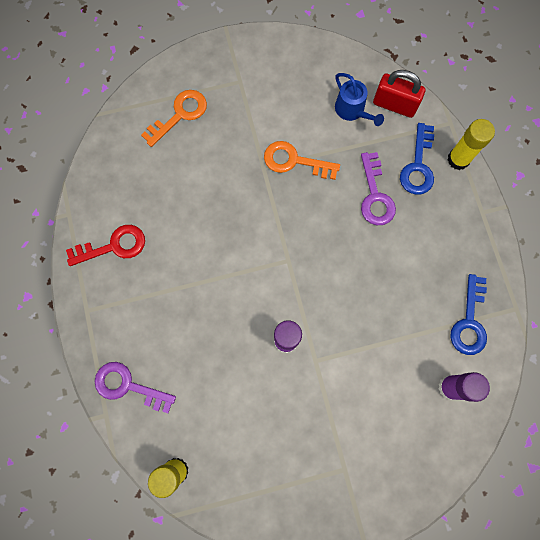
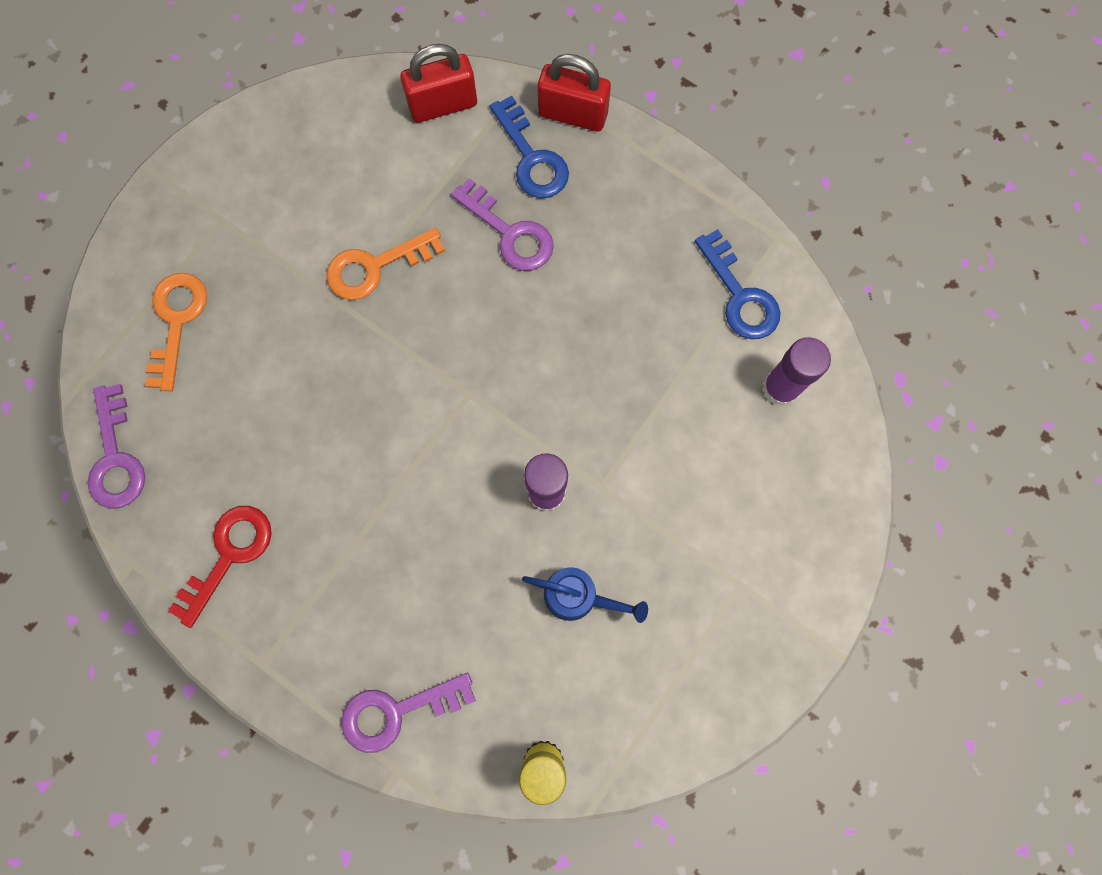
camera: 40 degrees left, 0 degrees up
blue watering can [335,73,384,126] -> blue watering can moved to [522,567,648,623]
yellow glue stick [447,119,495,170] -> red padlock [538,54,611,132]
none -> purple key [87,384,145,509]

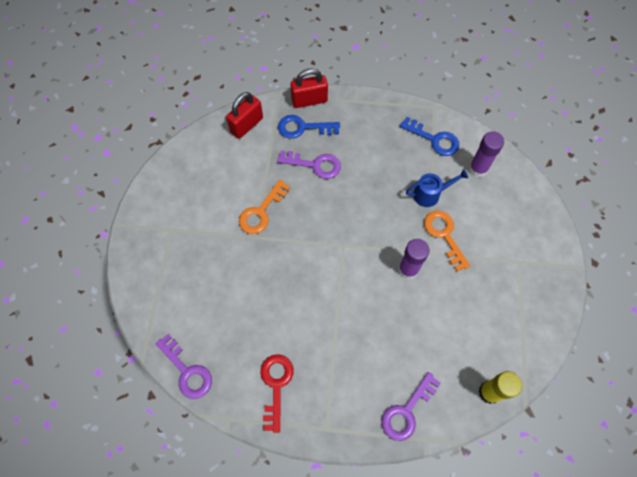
camera: 30 degrees left, 10 degrees down
orange key [145,273,207,391] -> orange key moved to [424,211,470,272]
blue key [490,95,569,198] -> blue key turned 150 degrees clockwise [278,115,340,139]
blue watering can [522,567,648,623] -> blue watering can moved to [406,169,468,207]

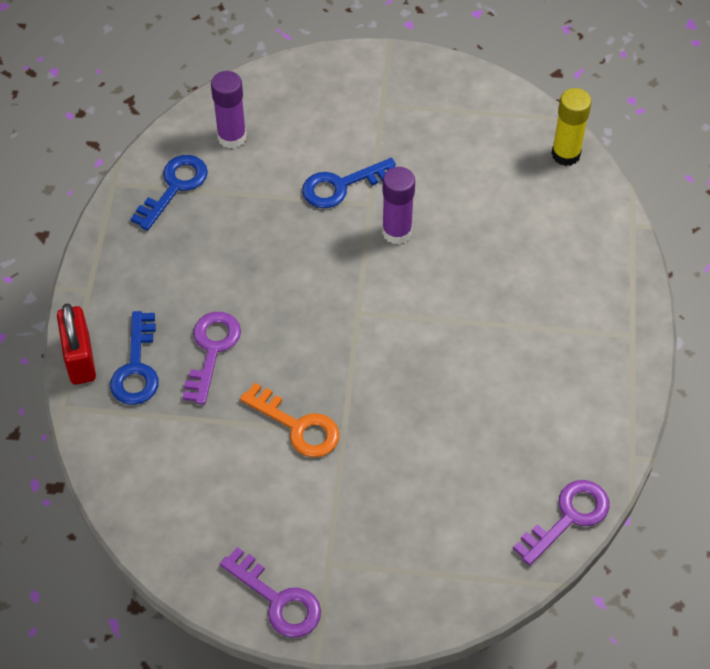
camera: 90 degrees left, 10 degrees down
red padlock [226,92,263,139] -> none
red key [261,354,293,433] -> none
purple key [381,372,441,441] -> purple key moved to [220,547,321,638]
blue watering can [406,169,468,207] -> none
orange key [424,211,470,272] -> blue key [302,158,396,208]

